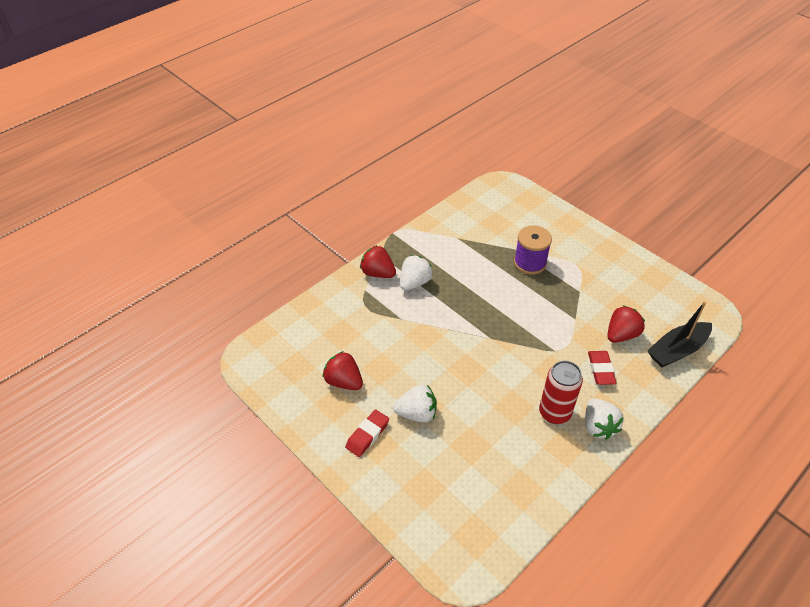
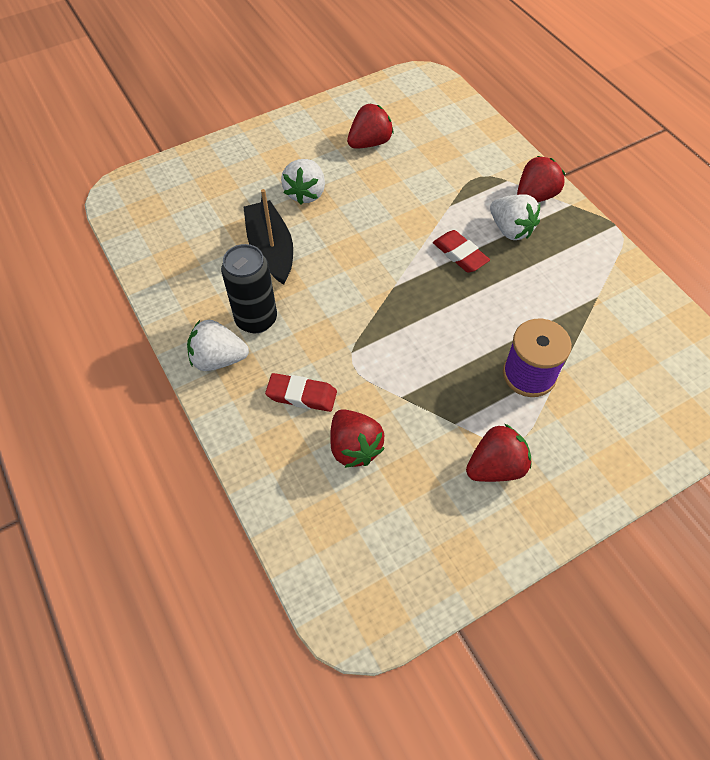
camera: 105 degrees right, 10 degrees up
red eraser [345,409,389,457] -> red eraser moved to [433,230,490,273]
red can [539,361,583,424] -> black can [221,244,277,334]
black boat [647,301,712,367] -> black boat moved to [243,189,293,285]
none -> red strawberry [466,424,531,482]

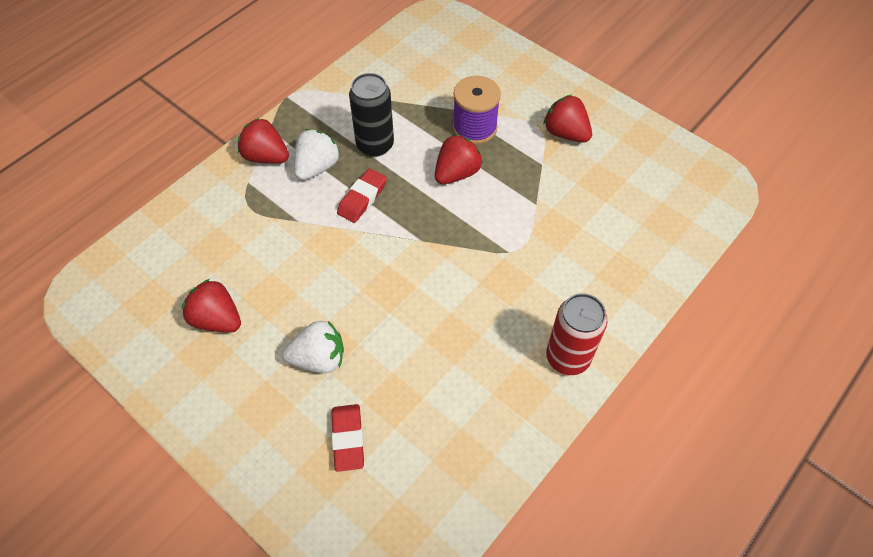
camera: 110 degrees left, 0 degrees up
white strawberry [187,320,249,371] -> red can [546,293,607,375]
black can [221,244,277,334] -> black can moved to [349,73,394,157]
black boat [243,189,293,285] -> none
red eraser [265,373,337,412] -> red eraser moved to [331,404,364,472]
red strawberry [330,409,385,468] -> red strawberry moved to [435,134,483,184]

